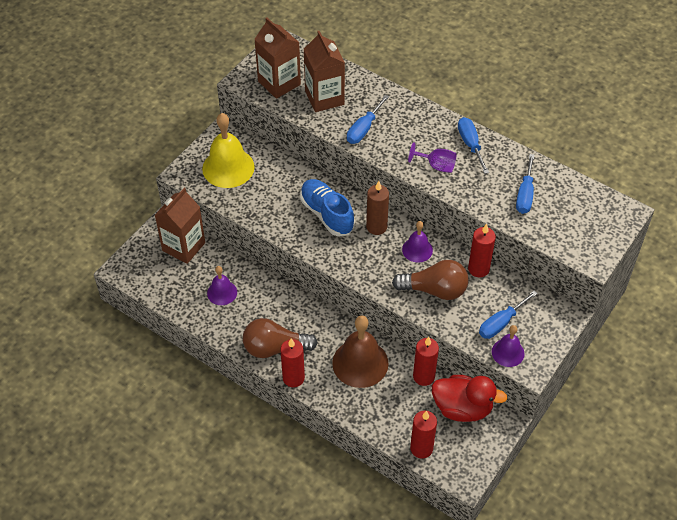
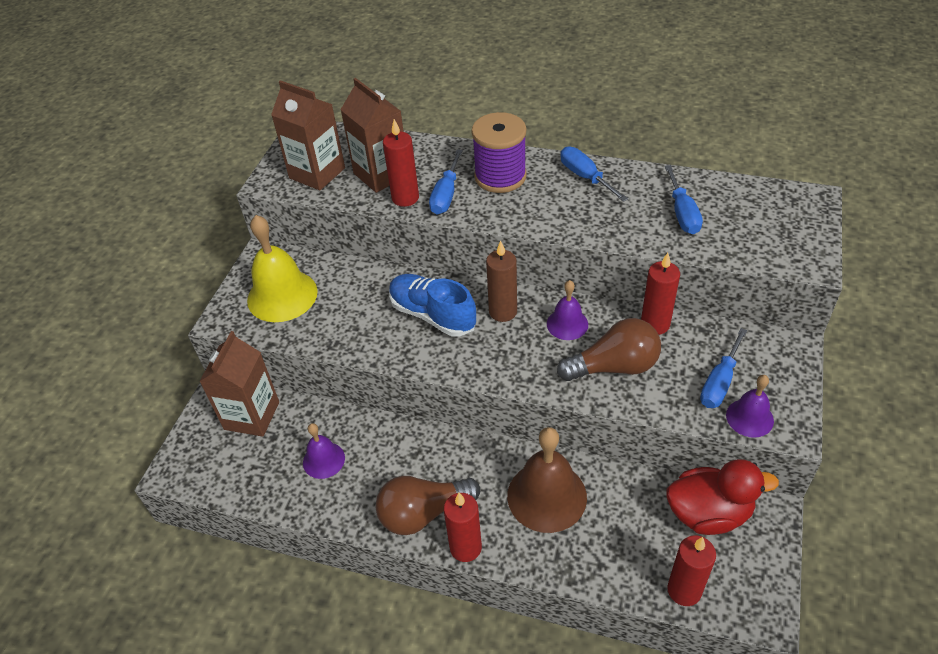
camera: 15 degrees left, 5 degrees down
purple goblet [408,142,457,173] -> none
red candle [413,337,439,386] -> red candle moved to [383,119,419,207]
none -> purple spool [472,112,527,193]

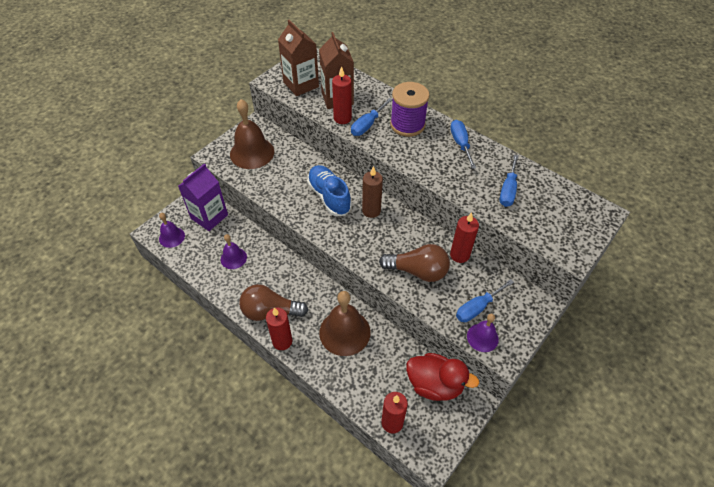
camera: 20 degrees right, 5 degrees up
brown carton [199,331,279,437] -> purple carton [178,163,228,231]
yellow bell [247,215,318,322] -> brown bell [230,99,274,169]
purple bell [547,280,588,340] -> purple bell moved to [159,213,185,248]

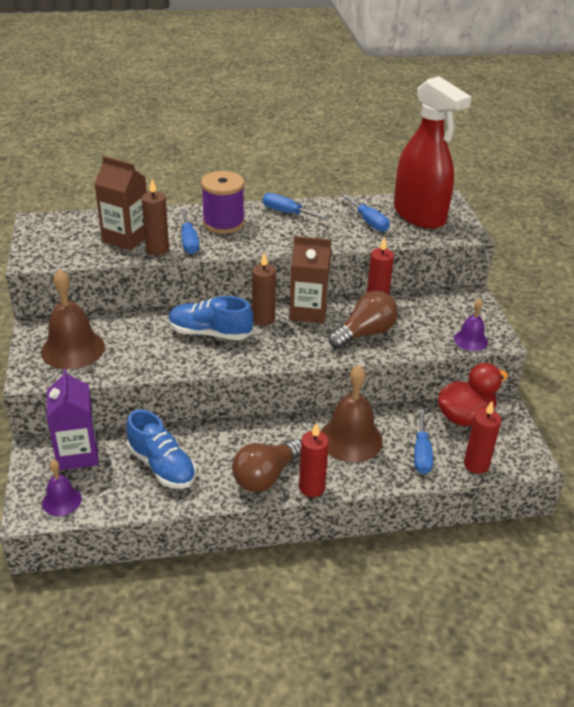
camera: 50 degrees left, 15 degrees down
purple bell [221,234,247,269] -> blue shoe [126,409,196,489]
brown carton [278,20,319,96] -> brown carton moved to [289,236,331,323]
red candle [332,66,352,124] -> brown candle [141,179,169,255]
blue screwdriver [456,279,514,322] -> blue screwdriver moved to [414,409,433,474]
none -> red spray bottle [394,76,471,229]

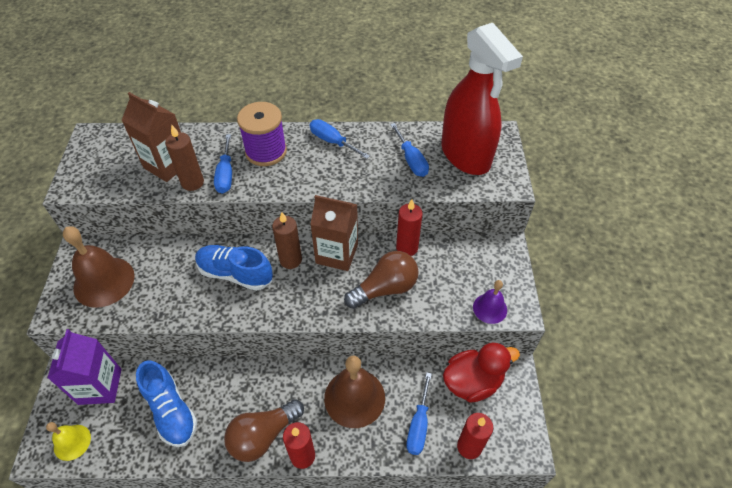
camera: 10 degrees right, 15 degrees up
purple bell [42,460,82,516] -> yellow bell [46,422,91,461]

